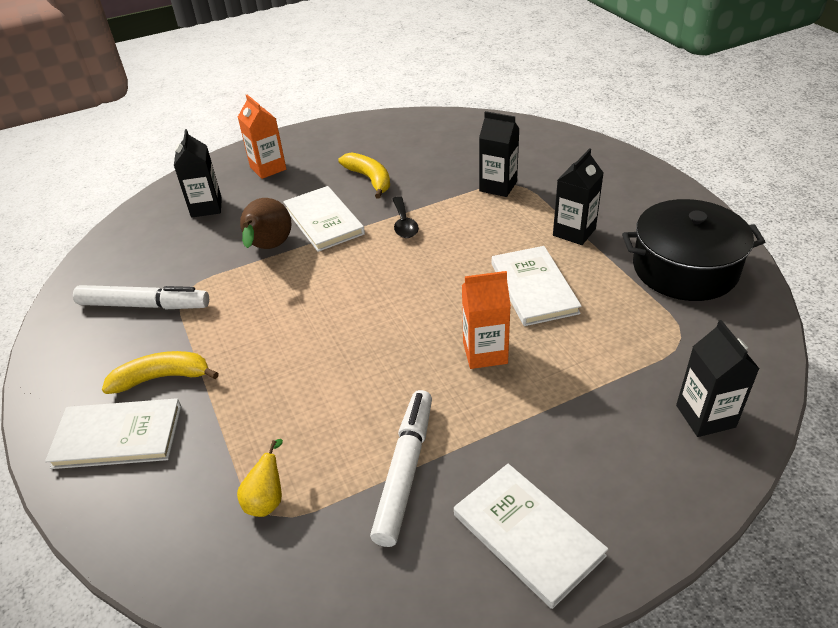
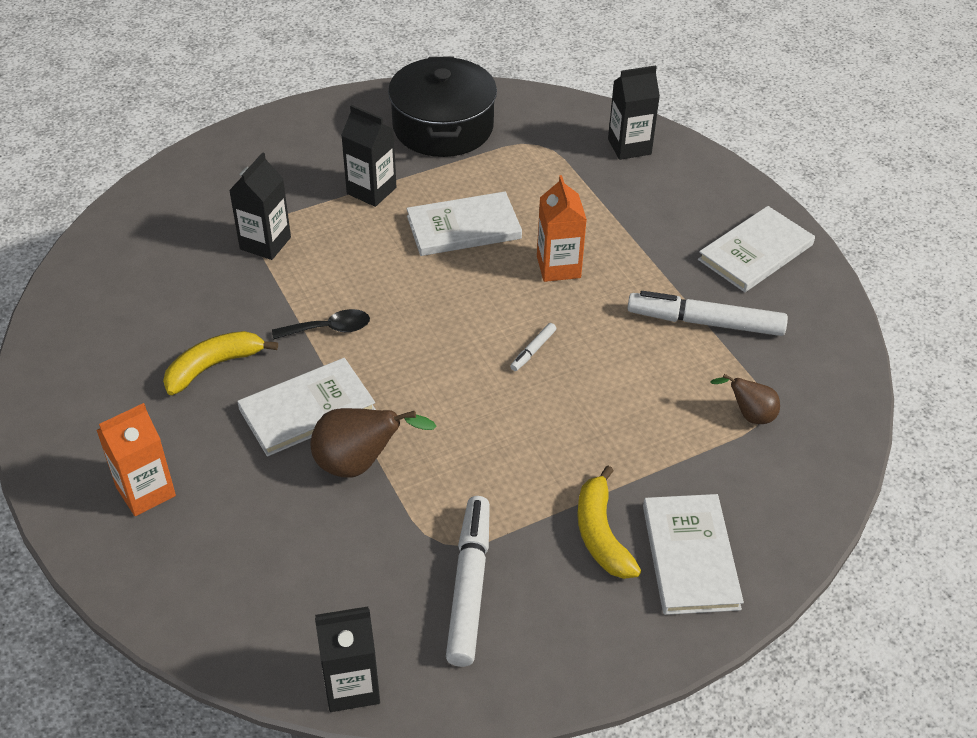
camera: 95 degrees left, 5 degrees up
black carton [174,129,222,218] -> black carton moved to [315,606,380,712]
yellow pear [237,439,283,517] -> brown pear [710,374,780,424]
none -> white marker [510,323,556,371]

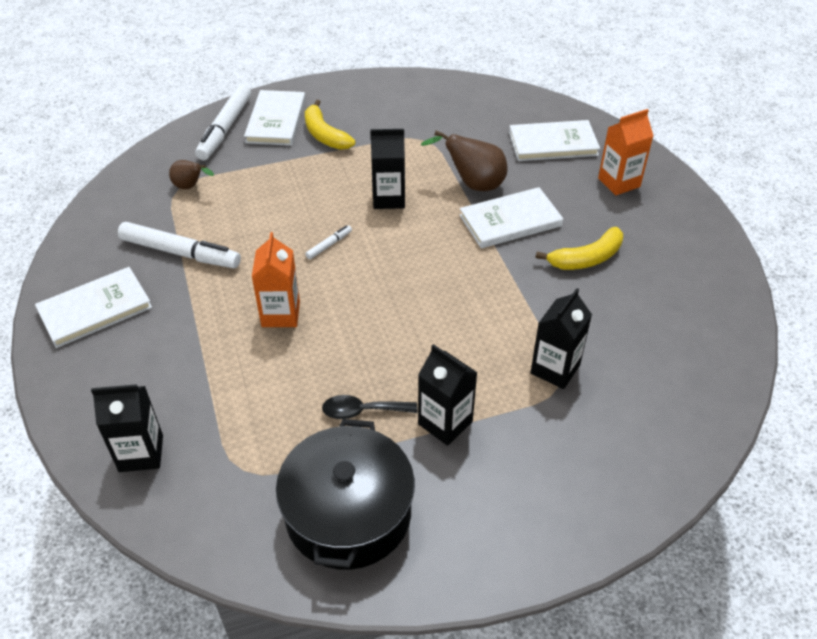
camera: 170 degrees left, 0 degrees up
black spoon [272,309,370,340] -> black spoon moved to [322,395,417,419]
black carton [315,606,380,712] -> black carton moved to [371,129,405,209]
white book [407,192,522,256] -> white book moved to [509,120,600,161]
white marker [446,496,490,667] -> white marker moved to [195,84,251,160]
yellow banana [577,466,641,579] -> yellow banana turned 150 degrees clockwise [305,100,355,150]

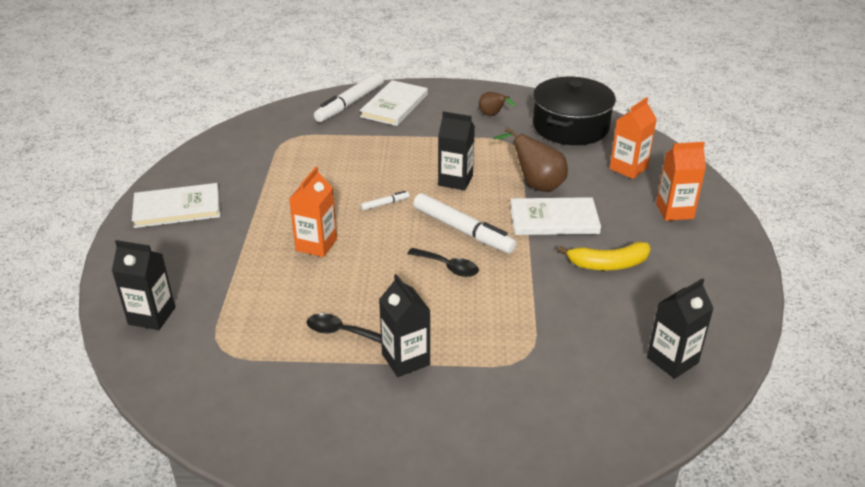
camera: 20 degrees right, 10 degrees down
white marker [118,222,241,268] -> white marker moved to [413,193,517,253]
brown pear [169,160,214,189] -> brown pear moved to [479,92,515,116]
black pot [276,419,415,570] -> black pot moved to [533,77,616,145]
yellow banana [305,100,355,150] -> none
white book [509,120,600,161] -> orange carton [610,97,657,179]
black carton [531,288,592,389] -> black carton moved to [647,278,714,379]
none -> black spoon [407,248,479,277]

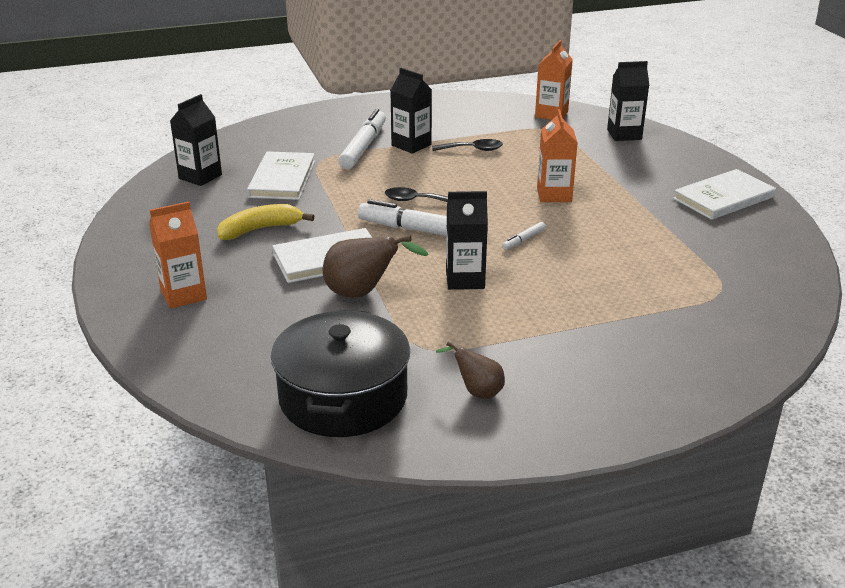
camera: 160 degrees right, 5 degrees down
white marker [314,72,384,122] -> white marker moved to [338,109,386,169]
white book [360,80,428,126] -> white book moved to [247,151,315,200]
orange carton [610,97,657,179] -> orange carton moved to [535,40,573,120]

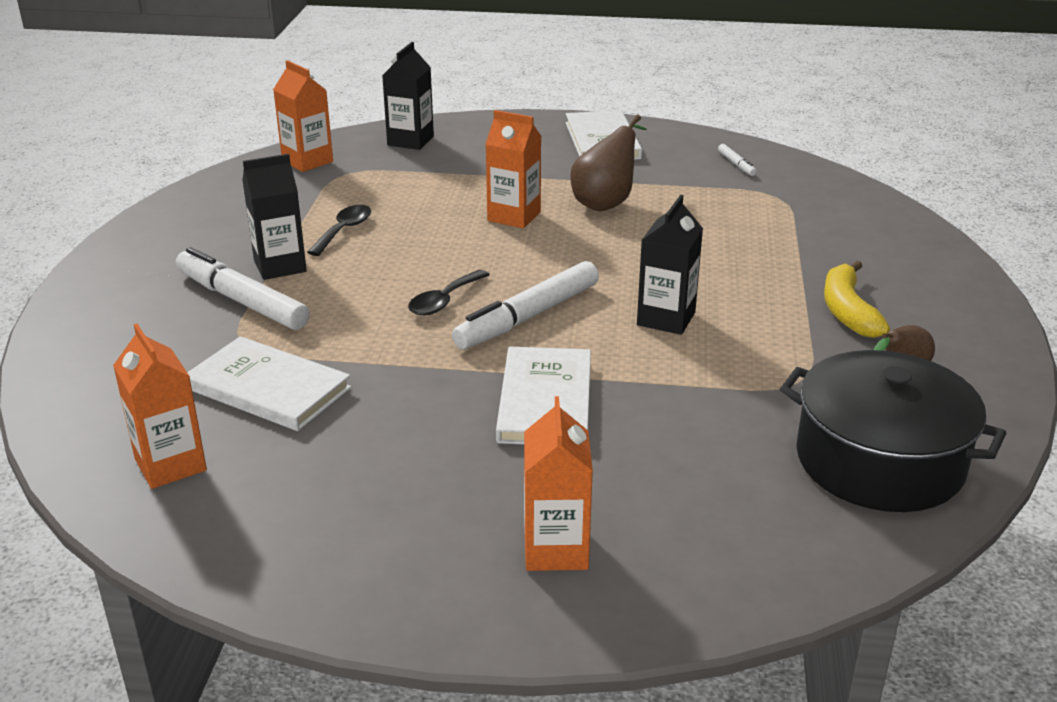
camera: 65 degrees left, 0 degrees up
black carton [170,94,222,186] -> orange carton [113,324,207,489]
yellow banana [217,204,314,240] -> yellow banana moved to [824,261,890,338]
brown pear [323,235,429,298] -> brown pear moved to [570,115,647,211]
white marker [502,222,546,250] -> white marker moved to [718,144,757,176]

